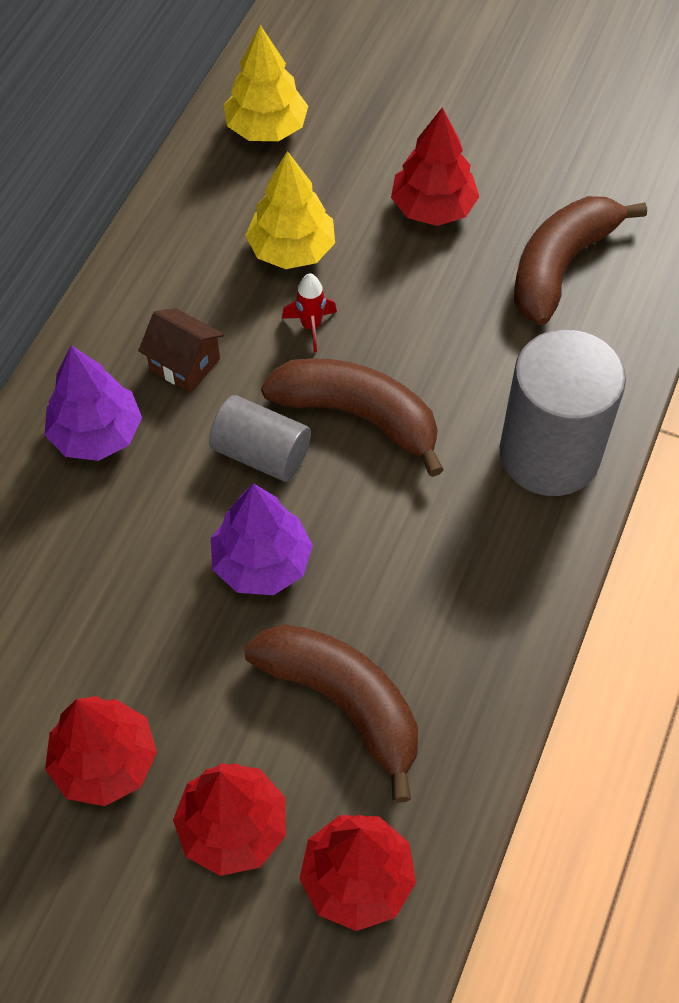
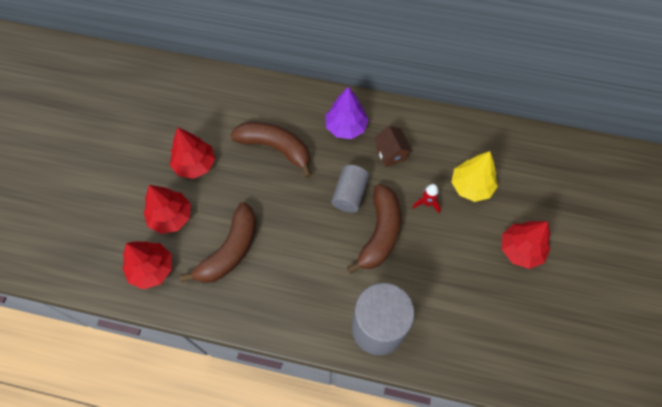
camera: 80 degrees right, 5 degrees up
brown house [138,308,224,393] -> brown house turned 45 degrees counterclockwise [374,126,413,167]
purple tree [211,483,313,595] -> none
yellow tree [224,25,308,141] -> none
brown banana [514,196,647,325] -> brown banana moved to [230,122,312,178]

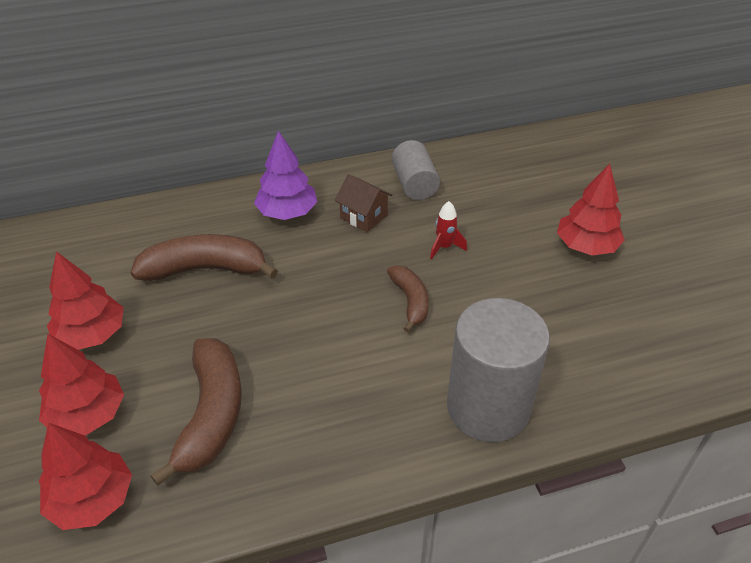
camera: 30 degrees left, 20 degrees down
grey cylinder [332,165,369,213] -> grey cylinder moved to [392,140,440,200]
brown banana [347,184,401,274] -> brown banana [387,266,429,332], size x0.59
yellow tree [451,151,498,202] -> none

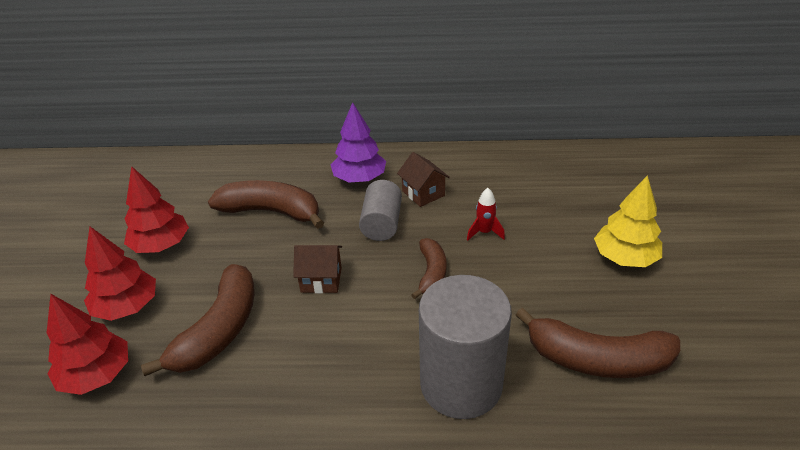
camera: 20 degrees right, 5 degrees down
grey cylinder [392,140,440,200] -> grey cylinder moved to [359,180,402,241]
red tree [557,164,625,256] -> yellow tree [594,175,662,267]
none -> brown house [293,245,342,293]
none -> brown banana [516,308,680,378]

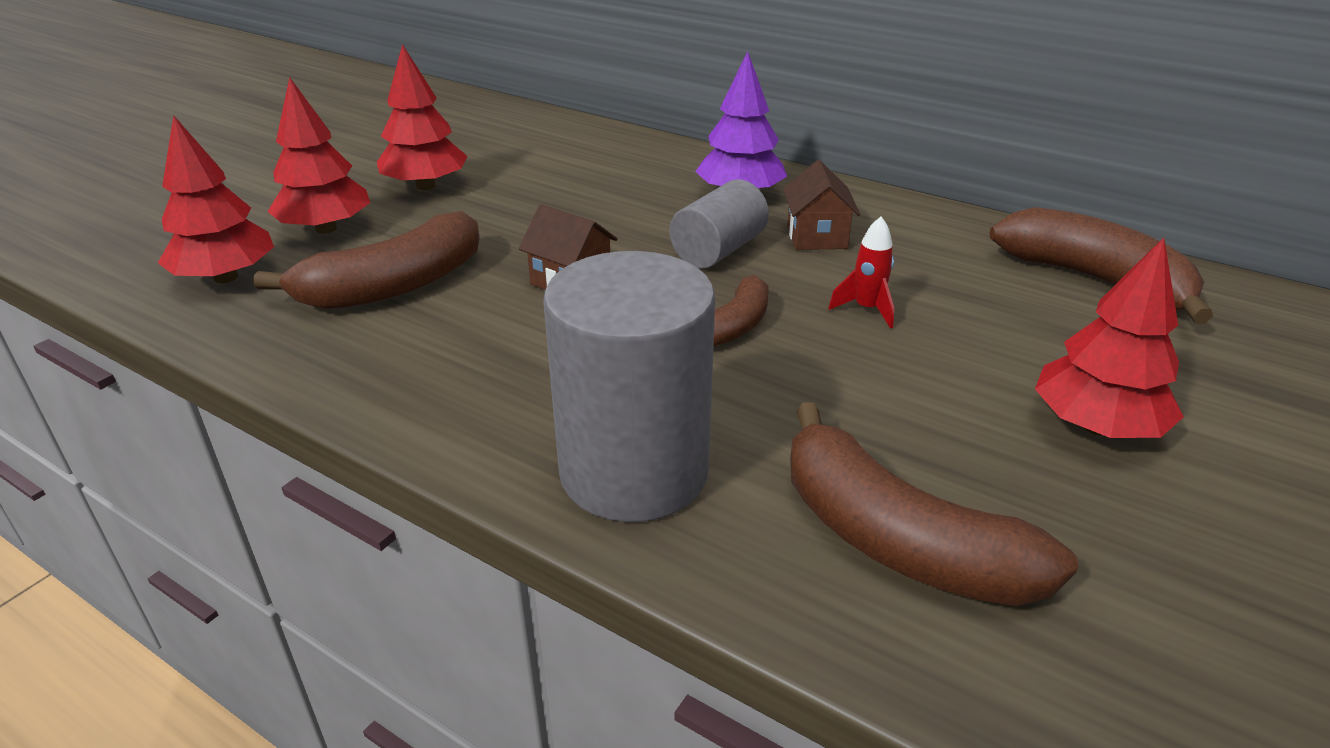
camera: 30 degrees right, 5 degrees down
brown banana [208,180,324,229] -> brown banana moved to [989,207,1213,324]
yellow tree [594,175,662,267] -> red tree [1035,237,1184,438]

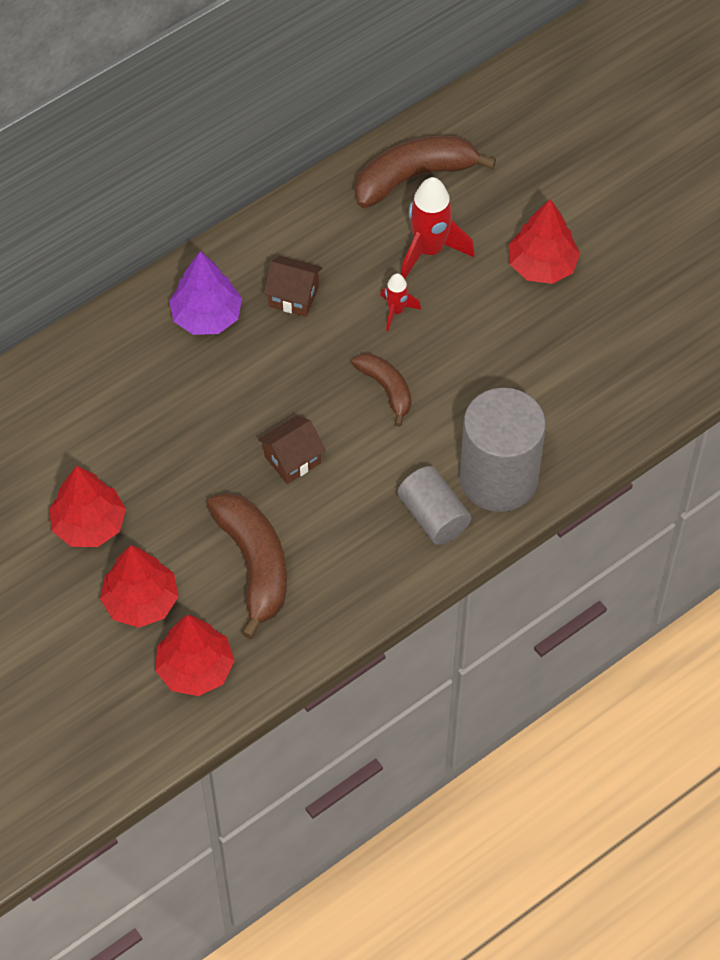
camera: 70 degrees left, 25 degrees up
grey cylinder [670,179,769,268] -> grey cylinder moved to [397,466,471,545]
brown banana [790,402,1079,606] -> none
none -> red rocket [401,177,475,279]

